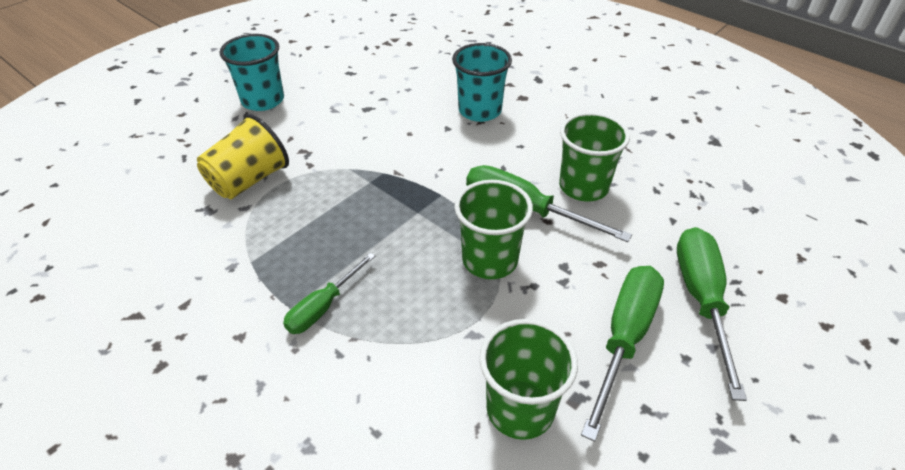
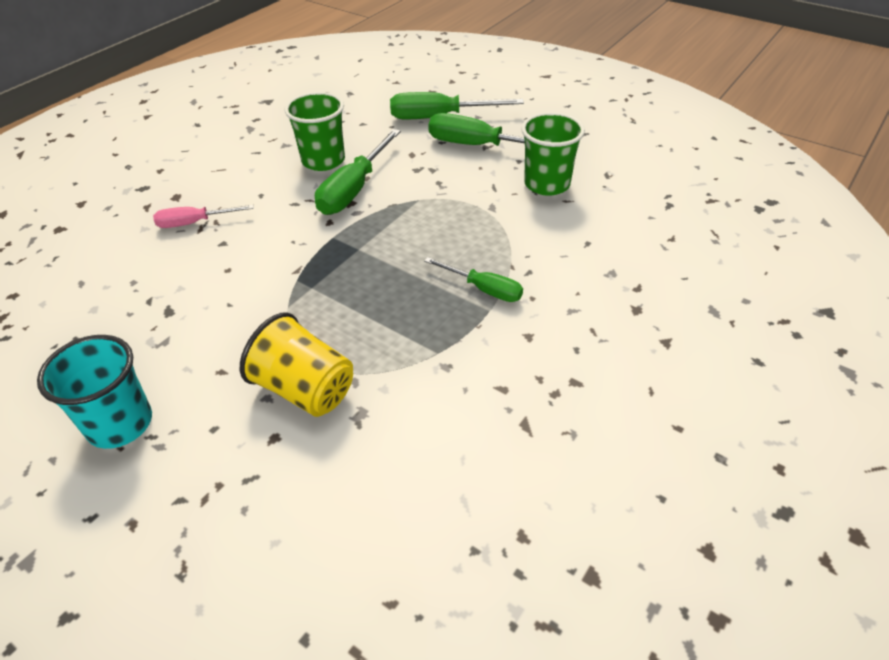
camera: 95 degrees left, 0 degrees up
turquoise cup [452,43,512,122] -> pink screwdriver [153,205,254,228]
green cup [454,180,533,279] -> none

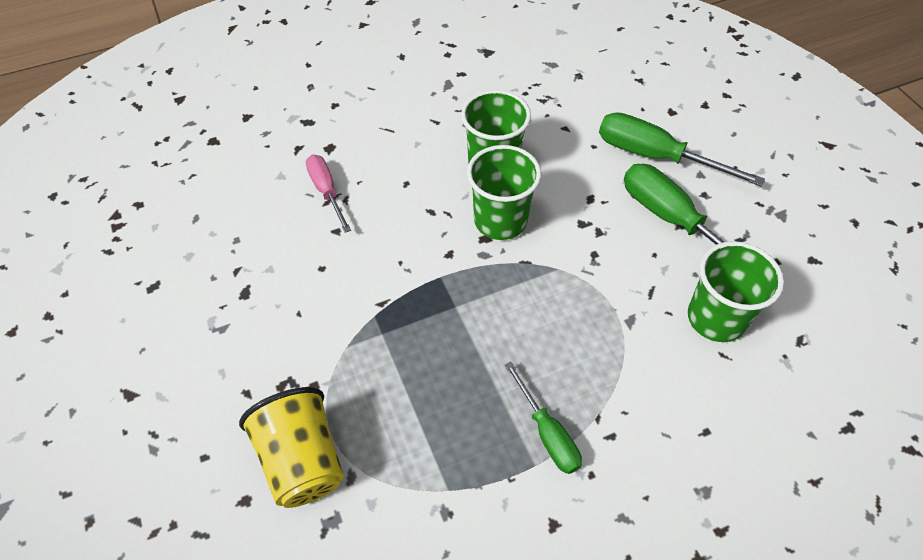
camera: 30 degrees right, 10 degrees up
turquoise cup [37,335,152,449] -> none
pink screwdriver [153,205,254,228] -> pink screwdriver turned 45 degrees clockwise [306,155,351,233]
green screwdriver [315,129,401,215] -> green cup [467,145,541,240]

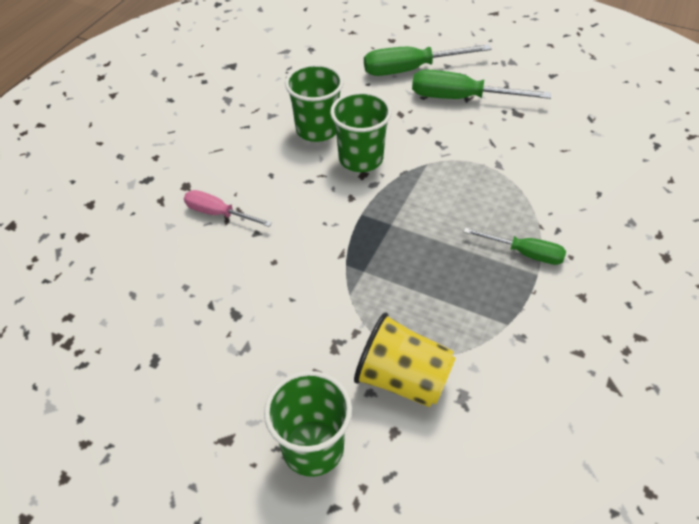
camera: 40 degrees left, 5 degrees down
green cup [688,241,784,342] -> green cup moved to [264,371,352,477]

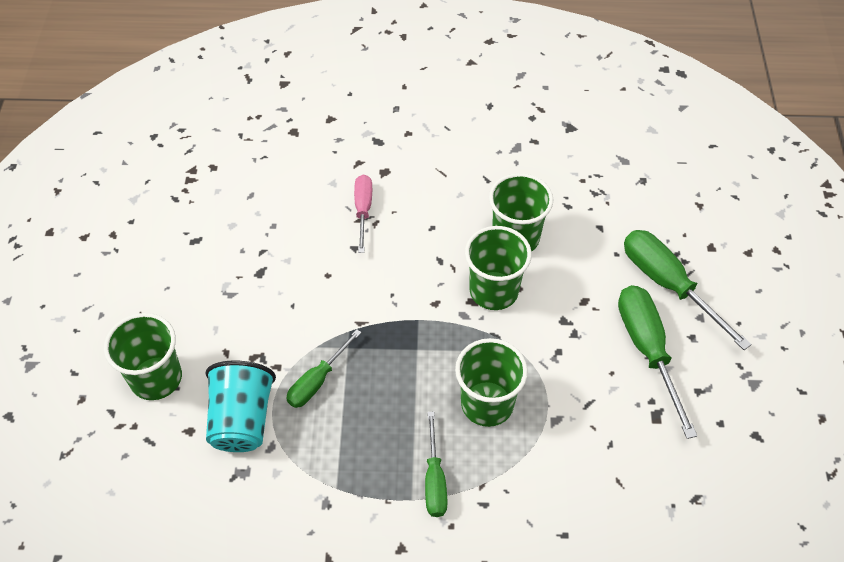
camera: 65 degrees right, 5 degrees up
yellow cup [354,312,456,407] -> turquoise cup [206,361,276,452]
none -> green screwdriver [286,329,361,408]
none -> green cup [455,338,528,427]

